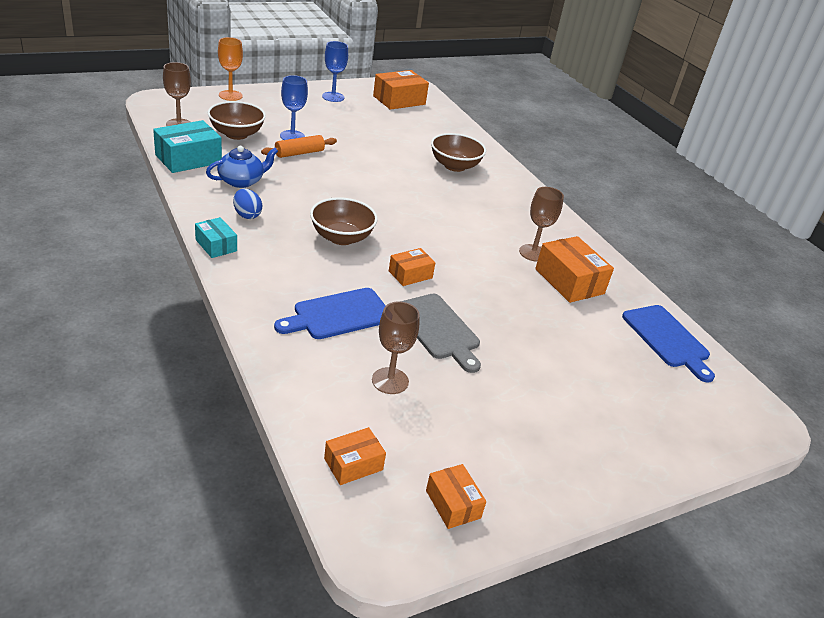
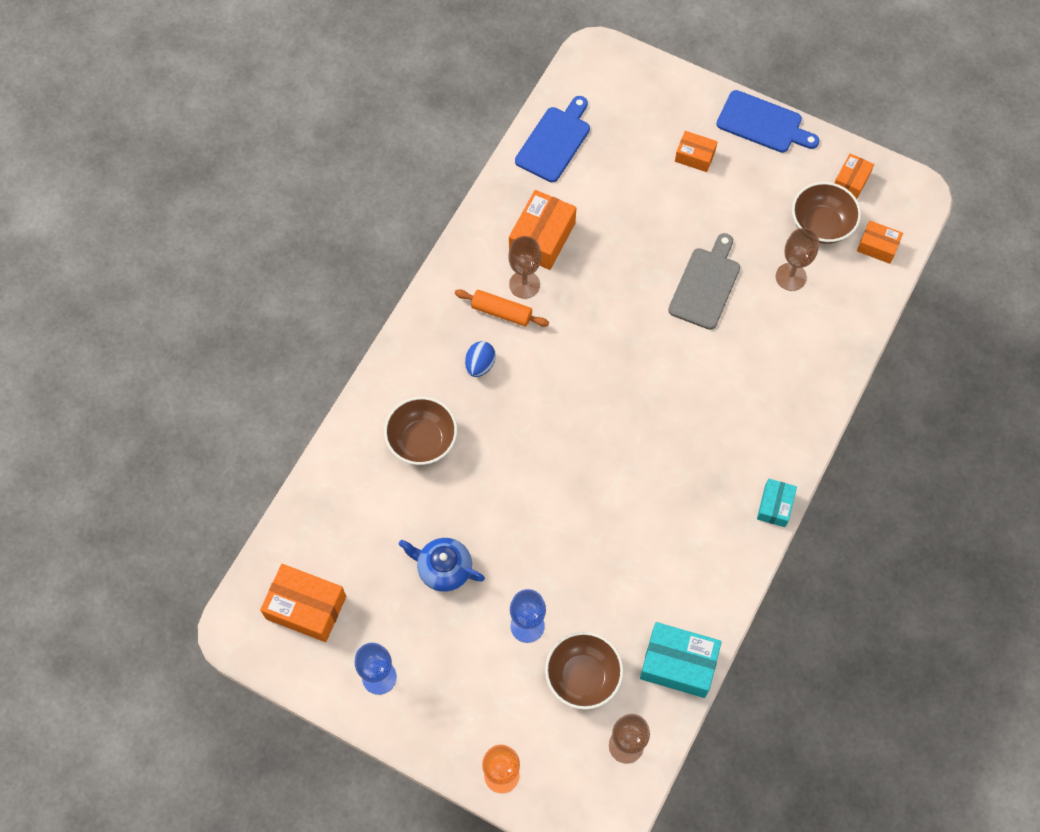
camera: 120 degrees left, 30 degrees up
blue teapot [206,146,278,188] -> blue teapot moved to [399,538,485,592]
blue egg [233,189,262,219] -> blue egg moved to [465,341,496,377]
orange rolling pin [261,135,337,158] -> orange rolling pin moved to [455,290,549,327]
blue cutting board [274,288,386,339] -> blue cutting board moved to [716,90,820,153]
brown bowl [310,197,378,245] -> brown bowl moved to [792,182,861,244]
orange box [389,248,435,286] -> orange box moved to [675,131,718,172]

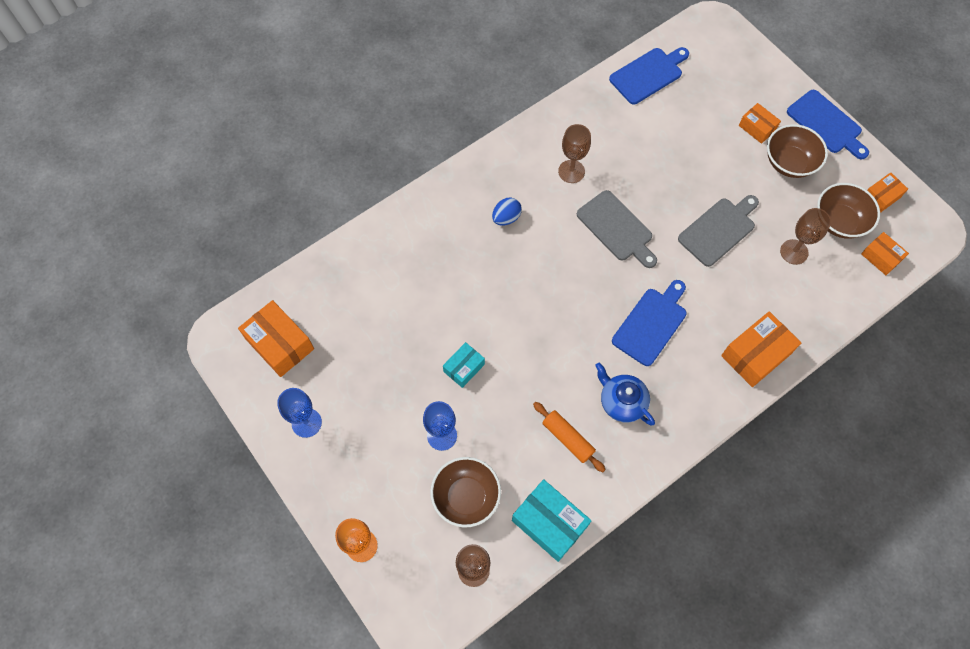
camera: 25 degrees right, 0 degrees up
brown bowl [384,397,457,465] -> brown bowl moved to [767,124,828,178]
blue teapot [399,538,485,592] -> blue teapot moved to [595,362,655,426]
orange rolling pin [455,290,549,327] -> orange rolling pin moved to [533,402,606,472]
orange box [509,190,576,270] -> orange box moved to [721,311,801,387]
turquoise box [757,479,797,527] -> turquoise box moved to [443,342,485,388]
none -> grey cutting board [577,190,657,268]
none -> blue cutting board [612,280,687,366]

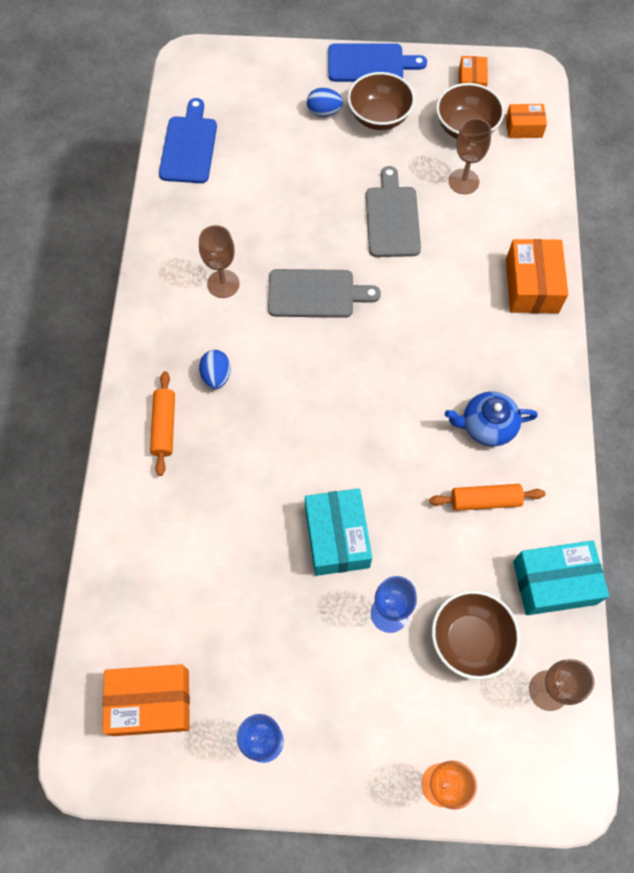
camera: 50 degrees left, 0 degrees up
turquoise box [443,342,485,388] -> turquoise box [305,488,372,576], size x1.70
blue cutting board [612,280,687,366] -> none
orange box [739,103,781,144] -> blue egg [307,88,343,117]
none -> orange rolling pin [150,371,175,476]

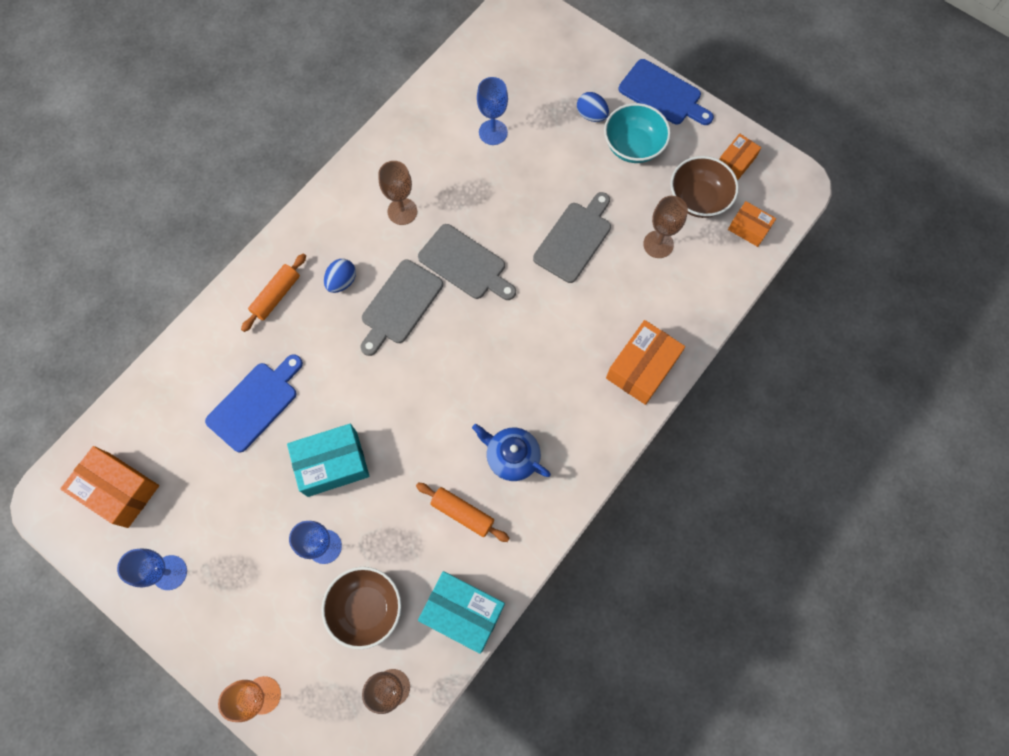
camera: 35 degrees right, 5 degrees up
blue cutting board [159,98,217,183] -> blue cutting board moved to [205,354,303,453]
turquoise box [305,488,372,576] -> turquoise box turned 45 degrees clockwise [287,424,369,497]
brown bowl [348,72,415,130] -> turquoise bowl [604,103,671,163]
none -> grey cutting board [360,260,443,356]
none -> blue goblet [477,77,508,145]

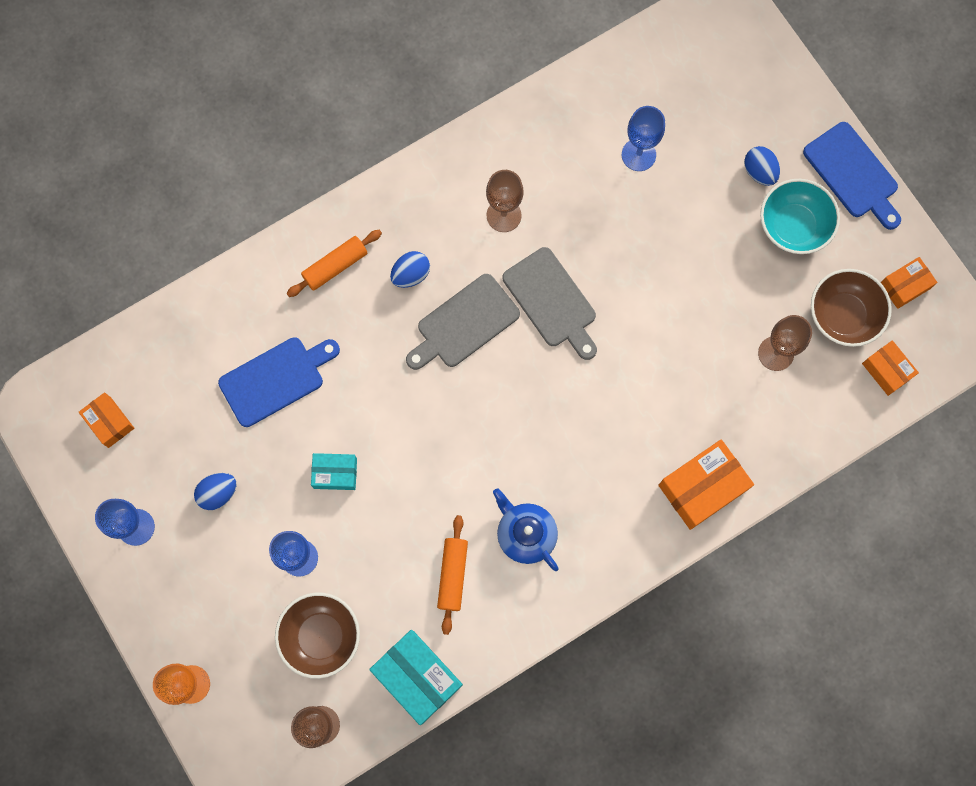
camera: 20 degrees right, 5 degrees up
orange box [60,446,159,528] -> orange box [79,392,134,448], size x0.59
turquoise box [287,424,369,497] -> turquoise box [311,453,357,490], size x0.59
orange rolling pin [416,483,510,542] -> orange rolling pin turned 45 degrees clockwise [437,515,468,635]
grey cutting board [533,192,611,283] -> none
none -> blue egg [194,473,236,510]

